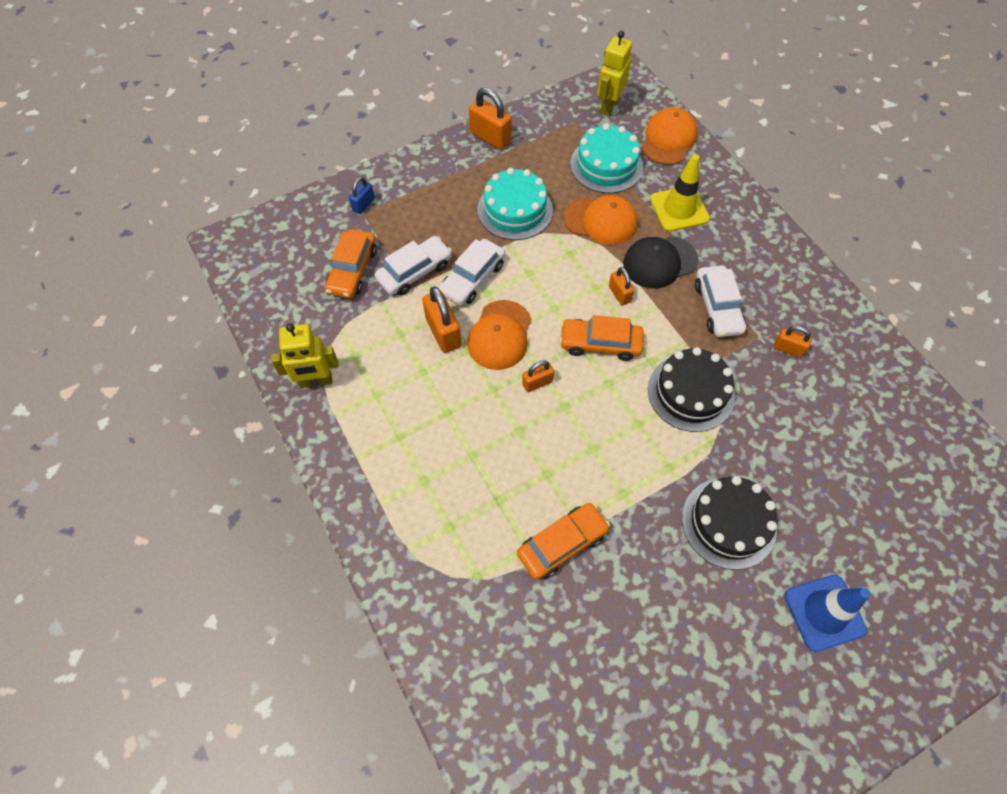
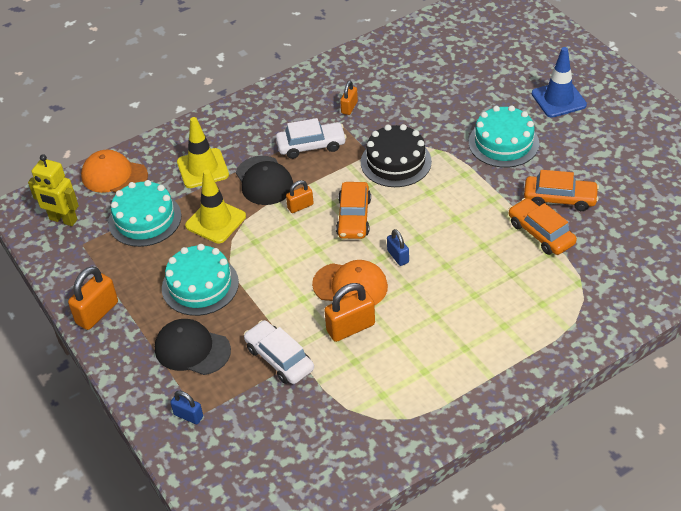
camera: 90 degrees left, 15 degrees down
yellow robot [271,323,338,388] -> none
orange car [325,229,377,298] -> orange car moved to [524,170,599,211]
white car [439,239,505,306] -> none
orange padlock [522,360,554,392] -> blue padlock [387,229,409,266]
orange cap [564,195,638,245] -> yellow traffic cone [185,170,246,244]
black cake [682,476,778,570] -> turquoise cake [469,105,539,168]
none -> black cap [155,319,231,375]

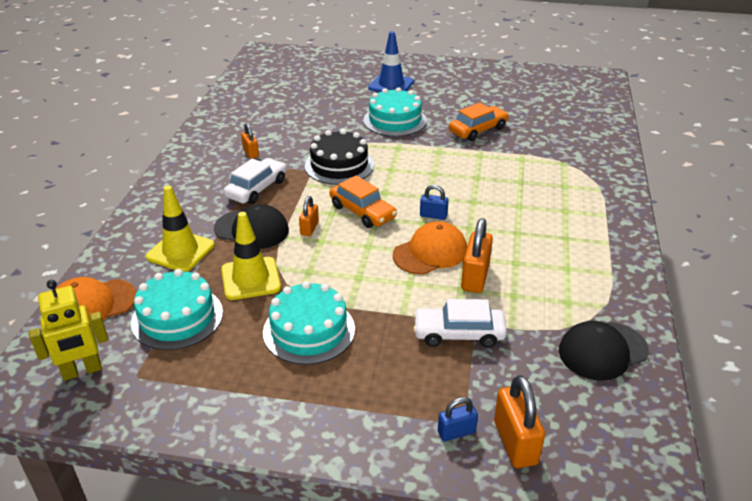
camera: 50 degrees left, 10 degrees down
orange padlock [68,266,118,330] -> orange padlock moved to [494,375,545,468]
black cap [155,319,231,375] -> black cap moved to [559,321,649,381]
orange car [508,198,577,255] -> none

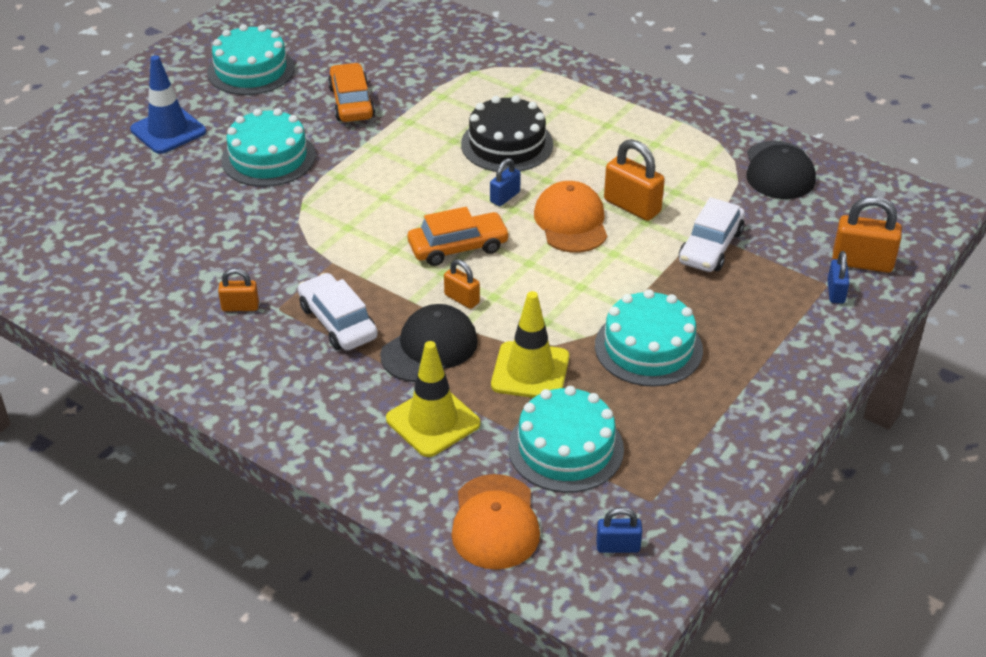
camera: 65 degrees left, 5 degrees up
yellow robot [29,280,108,381] -> blue padlock [596,507,642,553]
black cake [305,129,374,185] -> black cake moved to [461,95,553,172]
none -> turquoise cake [207,24,295,95]

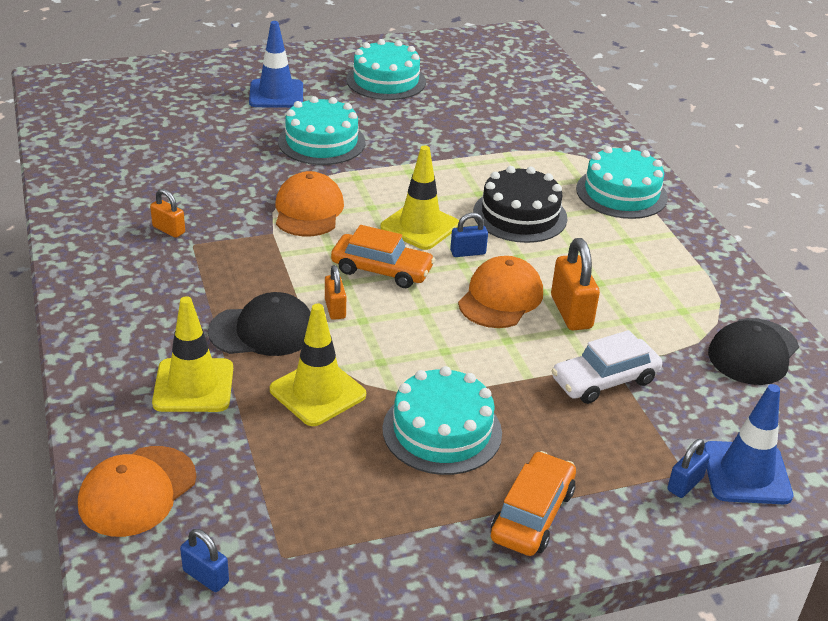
camera: 35 degrees right, 5 degrees down
white car [298,273,378,351] -> none
orange car [328,63,375,122] -> orange car moved to [491,451,576,556]
turquoise cake [508,386,624,493] -> turquoise cake moved to [576,145,668,219]
orange padlock [832,196,902,273] -> blue traffic cone [704,384,793,504]
none -> orange cap [276,171,344,237]
none -> yellow traffic cone [380,145,459,250]

